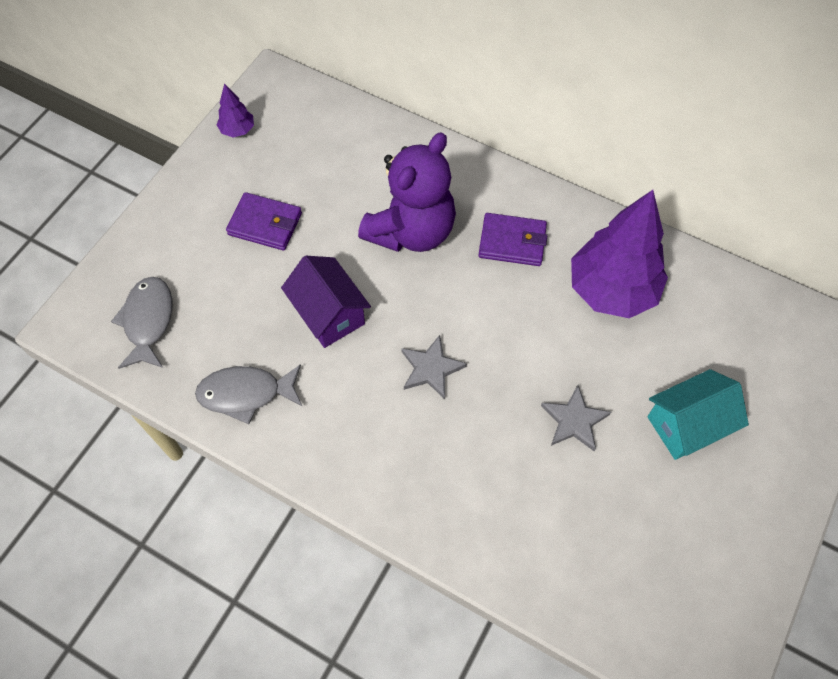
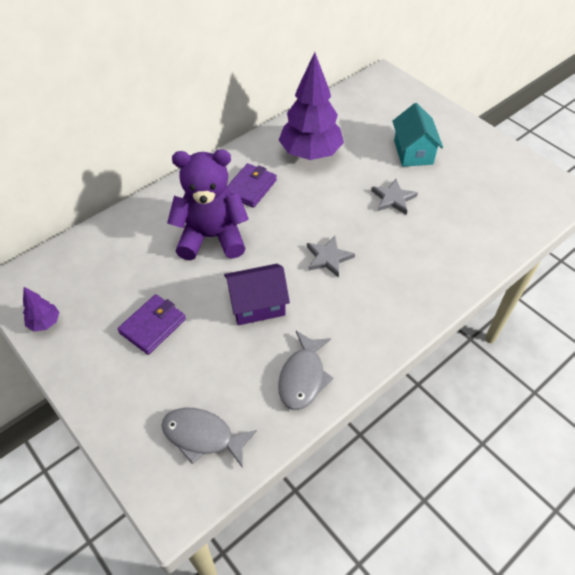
camera: 70 degrees left, 10 degrees down
purple teddy bear [358,132,456,252] -> purple teddy bear turned 60 degrees counterclockwise [167,149,249,260]

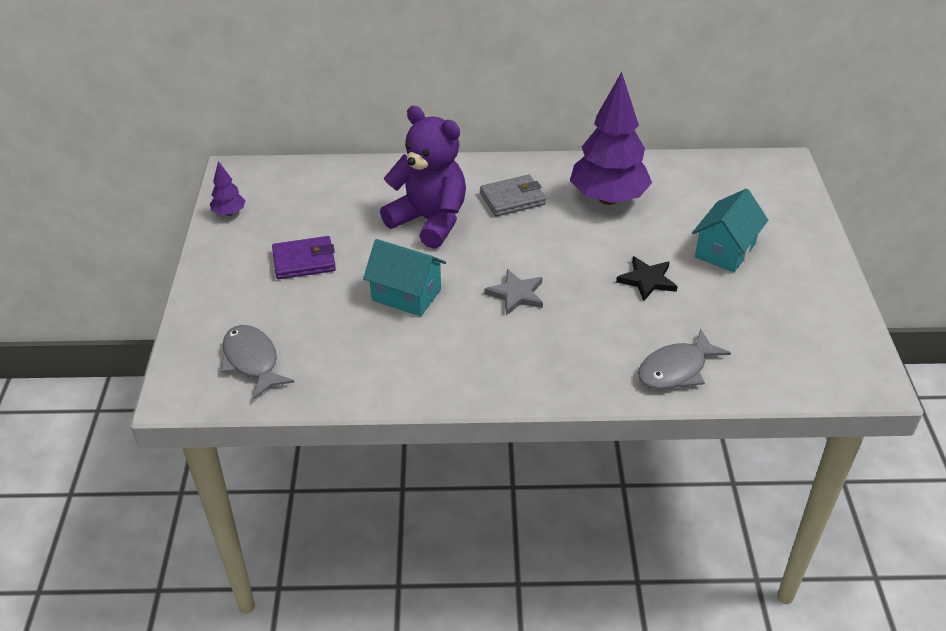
camera: 40 degrees right, 10 degrees down
purple house [224,264,290,325] -> turquoise house [363,239,446,316]
purple wallet [227,163,277,208] -> grey wallet [480,175,546,217]
grey fish [278,331,333,410] -> grey fish moved to [638,329,731,390]
grey star [371,179,418,215] -> black star [616,256,678,301]

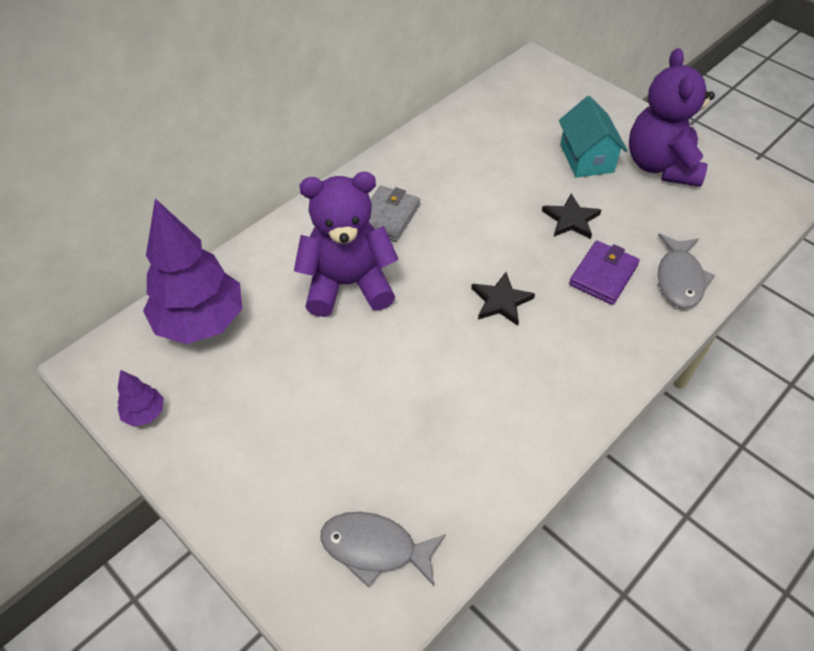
camera: 45 degrees left, 10 degrees up
purple wallet [272,236,336,279] -> purple wallet moved to [569,241,640,305]
turquoise house [363,239,446,316] -> none
grey star [485,269,543,315] -> black star [471,272,535,326]
purple tree [570,72,652,205] -> purple tree moved to [143,198,242,344]
none -> purple teddy bear [629,48,715,187]

